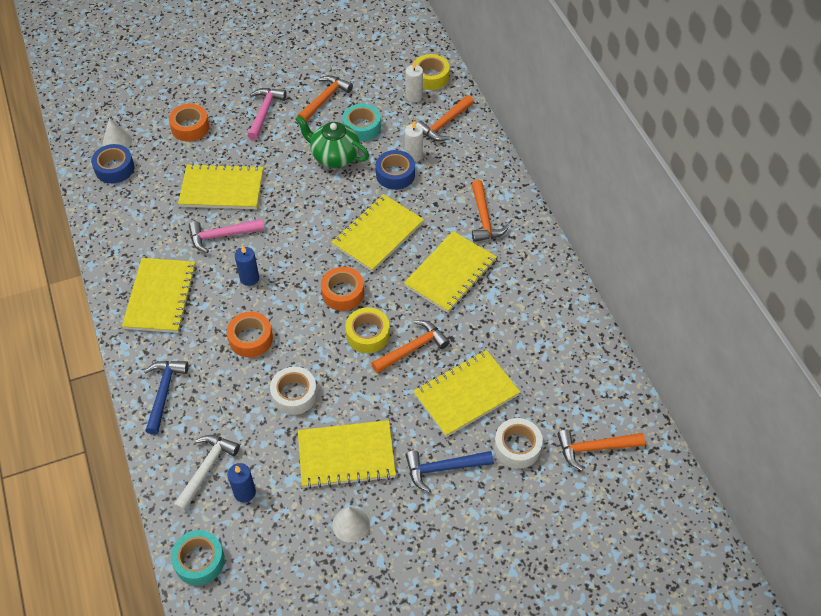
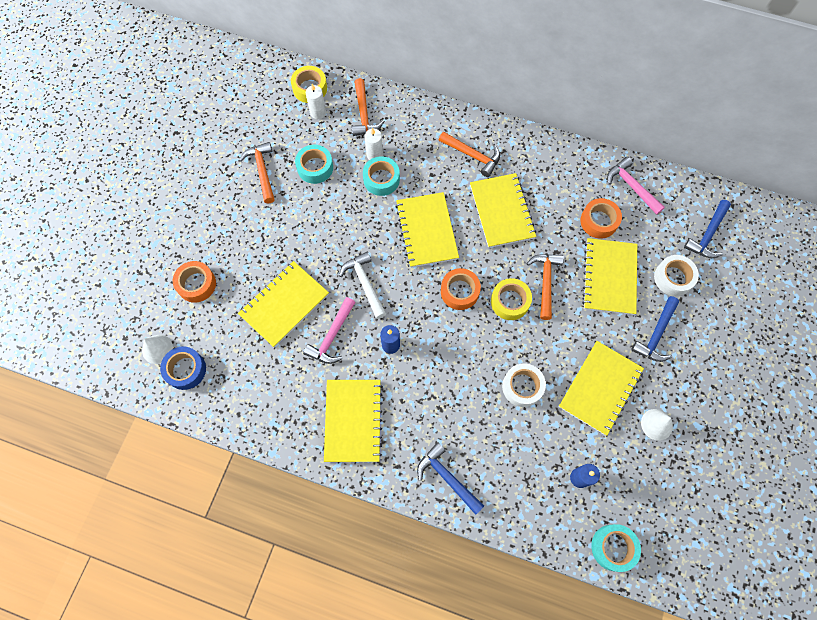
camera: 50 degrees left, 15 degrees up
yellow notebook [122,258,197,333] -> yellow notebook turned 45 degrees clockwise [324,380,383,462]
white hammer [173,435,240,512] -> white hammer moved to [339,252,386,319]
orange tape [227,312,273,358] -> orange tape moved to [580,198,622,239]
pink hammer [248,88,286,140] -> pink hammer moved to [607,157,665,215]
green teapot [295,116,369,168] -> none
blue tape [376,150,415,190] -> turquoise tape [363,156,400,196]
orange hammer [557,429,645,471] -> blue hammer [684,200,731,258]

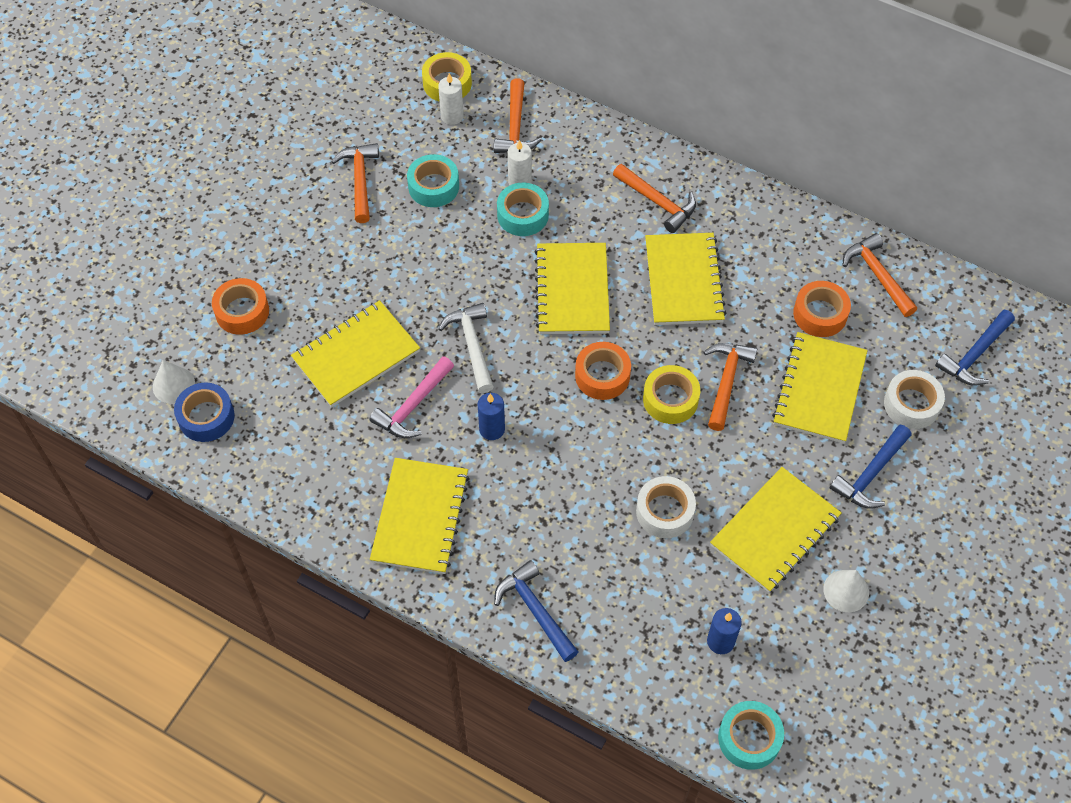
camera: 10 degrees right, 10 degrees down
pink hammer [607,157,665,215] -> orange hammer [843,233,917,317]

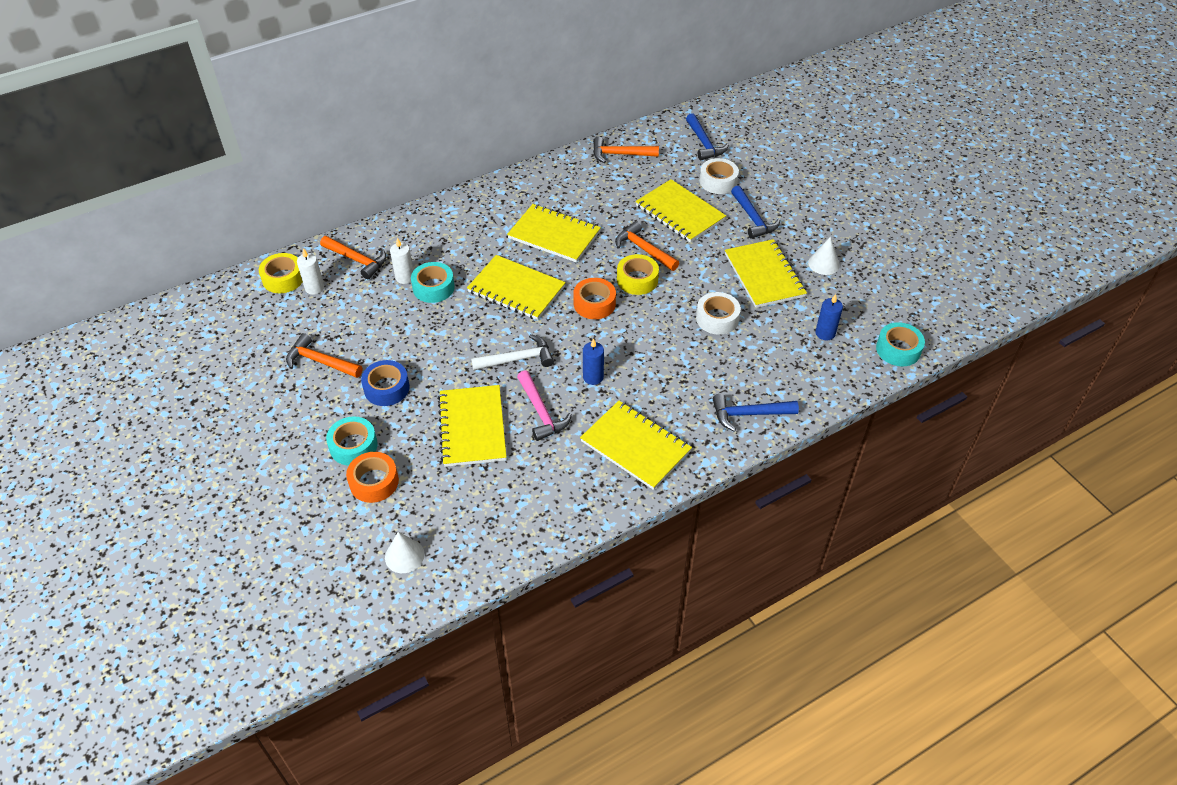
camera: 60 degrees left, 10 degrees down
blue tape [174,383,235,442] -> blue tape moved to [361,360,410,406]
turquoise tape [407,154,459,207] -> turquoise tape moved to [326,416,378,466]
white hammer [438,303,494,393] -> white hammer turned 150 degrees clockwise [471,334,554,371]
orange hammer [613,164,696,233] -> none
orange tape [793,281,851,337] -> none

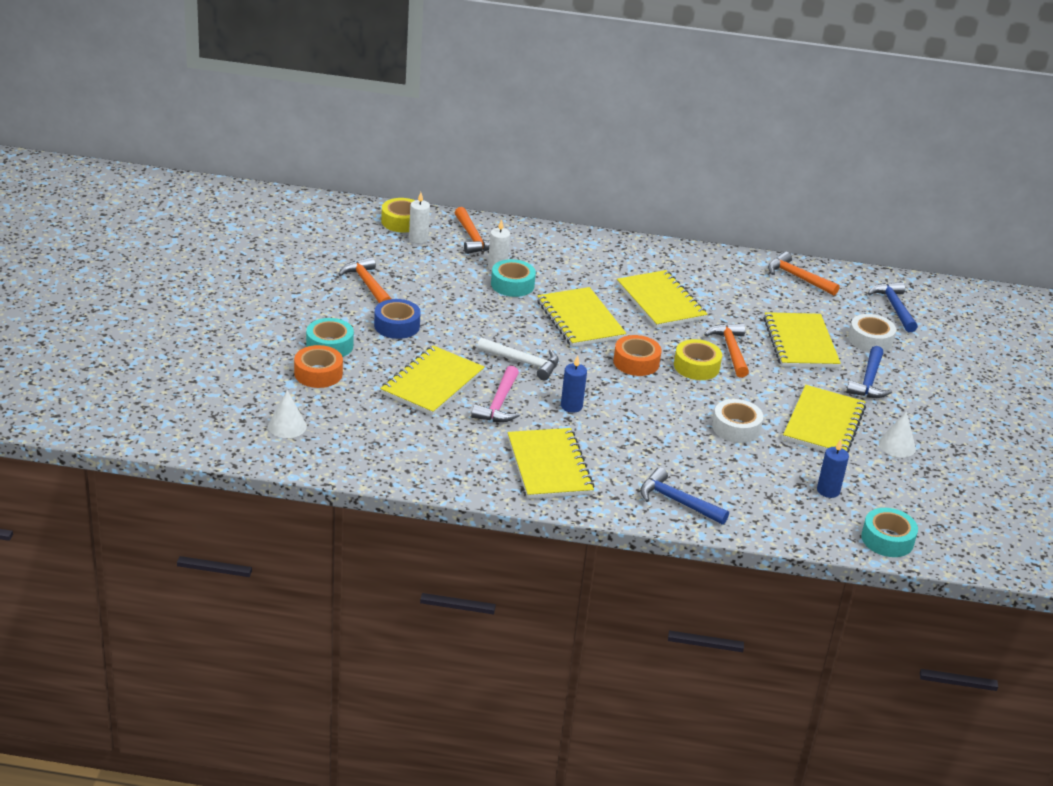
camera: 35 degrees right, 15 degrees down
blue hammer [686,113,729,161] -> blue hammer turned 150 degrees clockwise [868,282,918,332]

